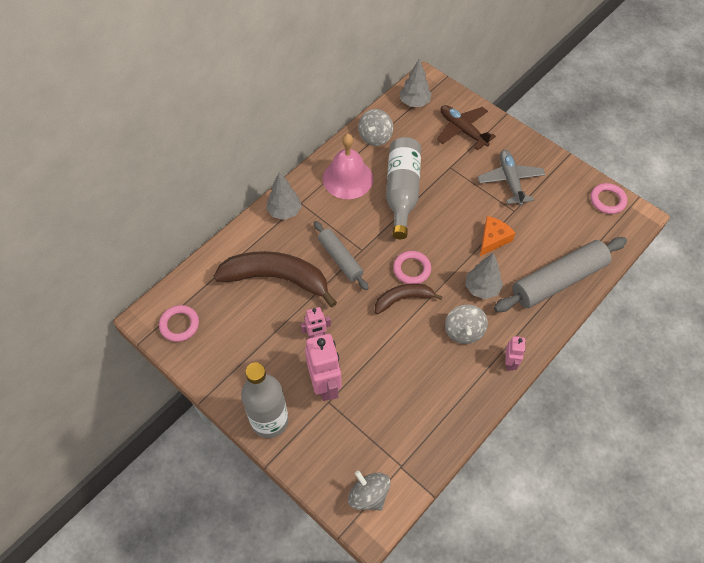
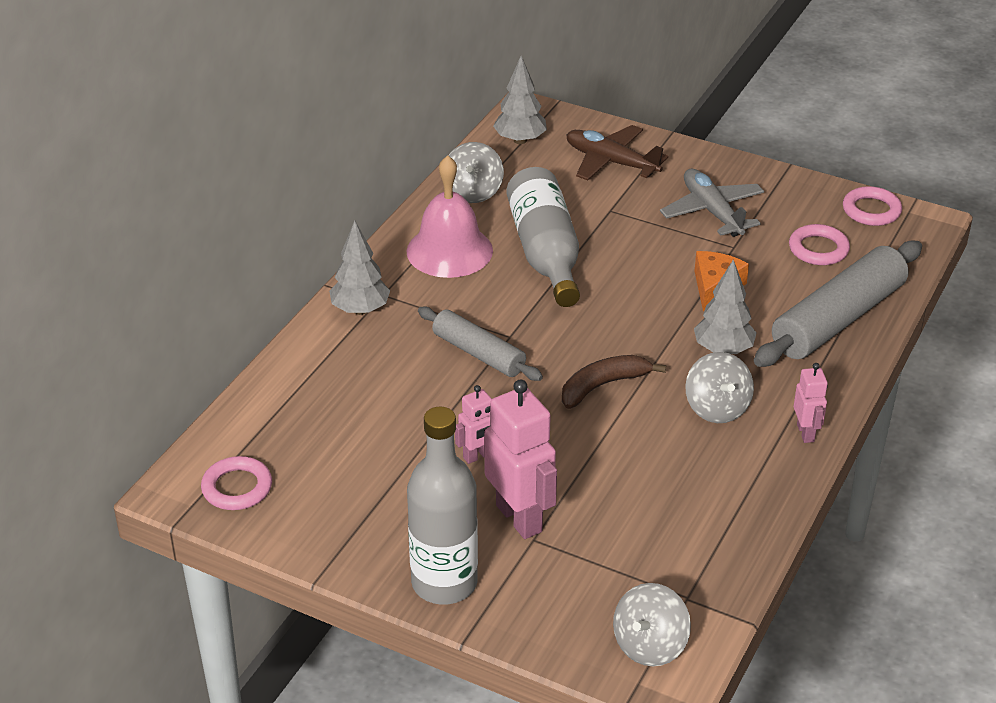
camera: 15 degrees left, 20 degrees down
brown banana [214,251,337,307] -> none
grey spinning top [348,471,390,510] -> grey spinning top turned 90 degrees counterclockwise [613,583,691,666]
pink ring [393,251,431,284] -> pink ring moved to [789,224,850,265]

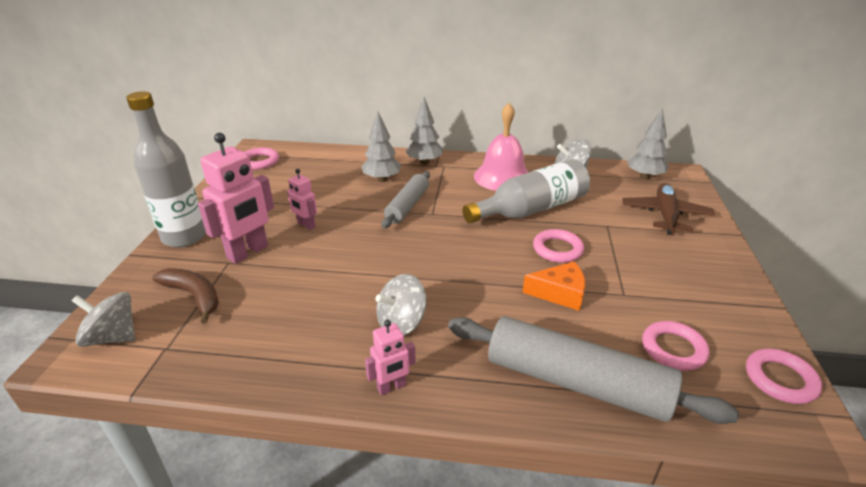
camera: 70 degrees right, 5 degrees down
brown banana [562,355,666,409] -> brown banana moved to [152,268,219,324]
grey plane [660,169,764,237] -> none
grey tree [694,259,757,354] -> grey tree moved to [362,111,401,182]
none -> pink ring [533,229,584,263]

